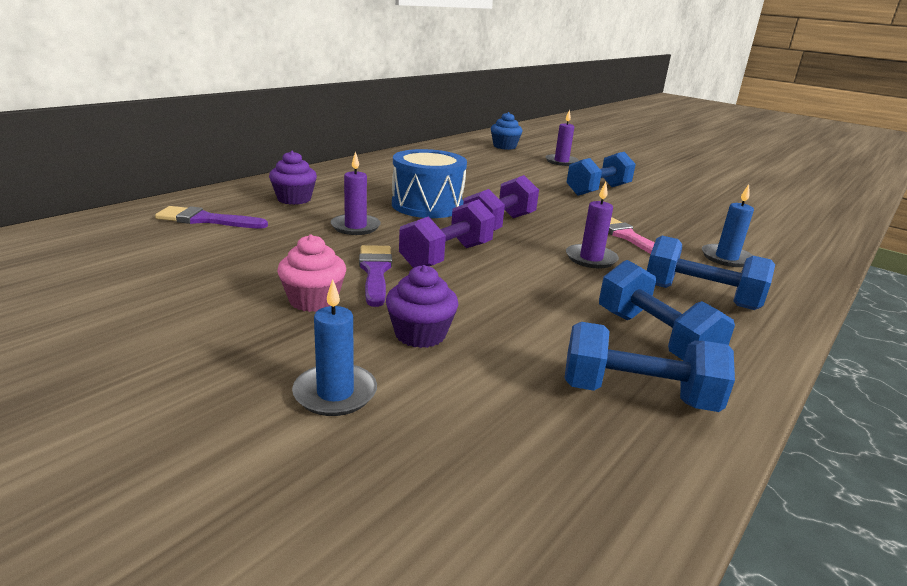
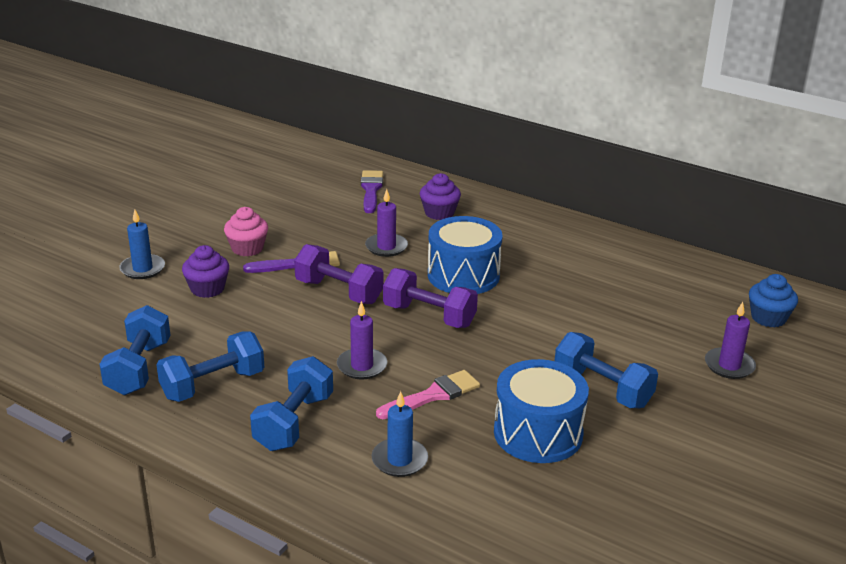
camera: 85 degrees right, 5 degrees up
none -> blue drum [494,359,589,463]

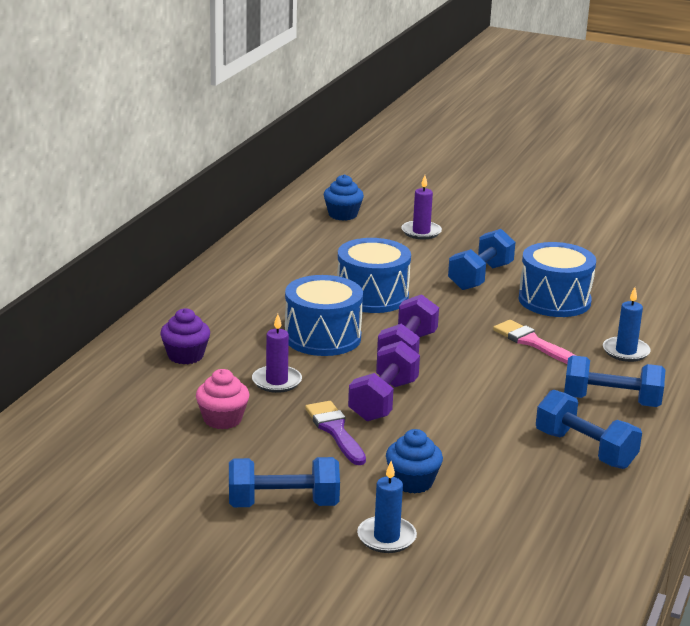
camera: 100 degrees left, 5 degrees down
blue dumbbell [99,305,170,395] -> blue dumbbell moved to [229,457,340,507]
purple cupcake [182,245,229,298] -> blue cupcake [386,429,443,493]
pink cupcake [224,207,268,256] -> pink cupcake moved to [196,369,250,429]
purple candle [337,301,387,379] -> none
purple brush [361,170,383,213] -> none
none -> blue drum [337,238,411,313]

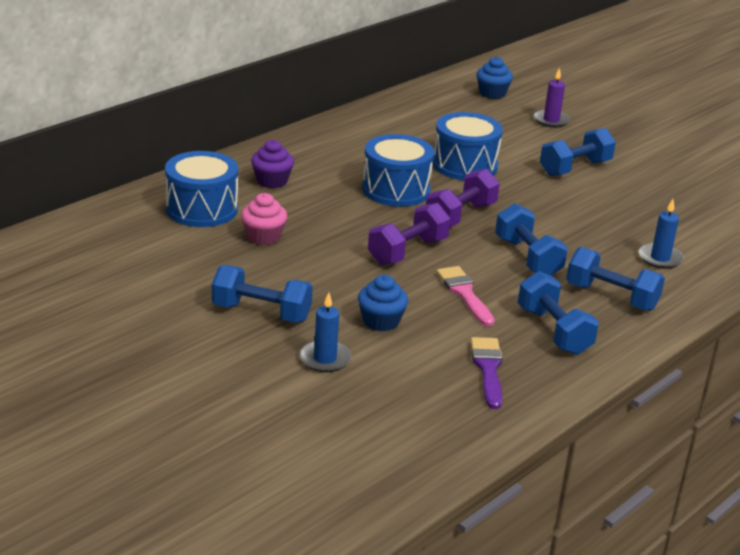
camera: 20 degrees right, 5 degrees up
purple candle [252,314,302,393] -> none
purple brush [305,401,366,465] -> purple brush moved to [470,337,503,409]
pink brush [493,320,576,364] -> pink brush moved to [436,266,495,327]
blue drum [518,242,596,317] -> blue drum moved to [165,151,238,227]
none -> blue dumbbell [495,203,568,276]

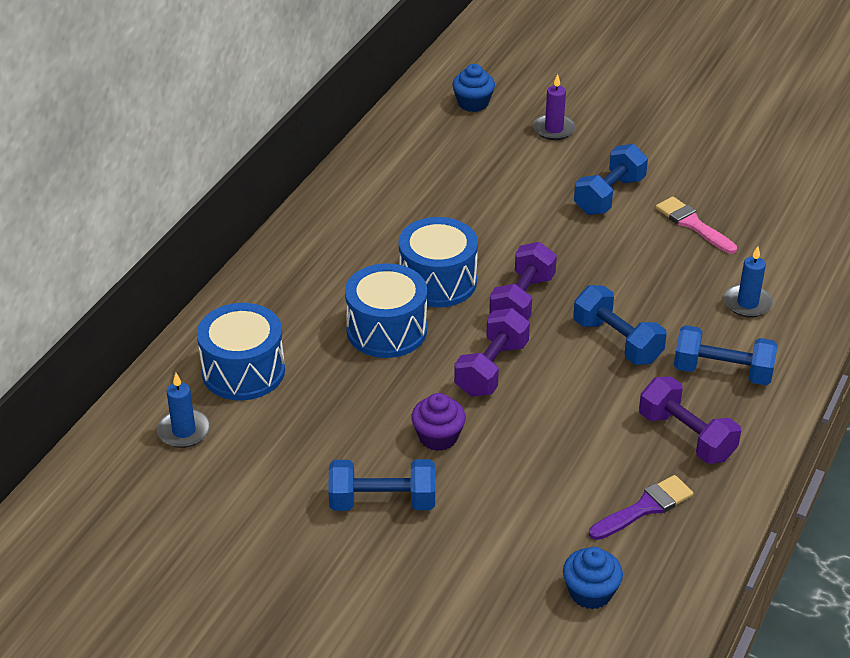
camera: 15 degrees left, 10 degrees up
pink cupcake [241,193,287,245] -> none
purple cupcake [251,140,294,188] -> purple cupcake moved to [411,393,466,451]
blue candle [299,293,351,372] -> blue candle moved to [157,373,210,448]
blue cupcake [358,275,408,331] -> blue cupcake moved to [563,547,623,609]
blue drum [433,112,503,180] -> blue drum moved to [345,263,427,358]
pink brush [436,266,495,327] -> pink brush moved to [656,196,737,254]
purple brush [470,337,503,409] -> purple brush turned 75 degrees clockwise [589,475,694,540]
blue dumbbell [518,271,599,355] -> purple dumbbell [639,376,741,464]

